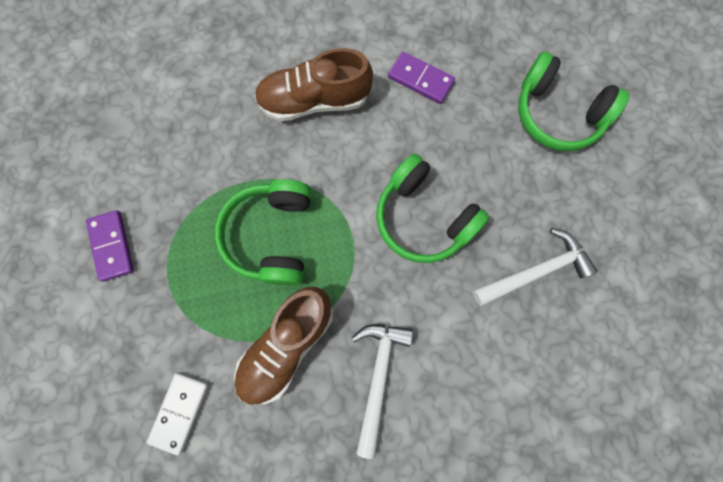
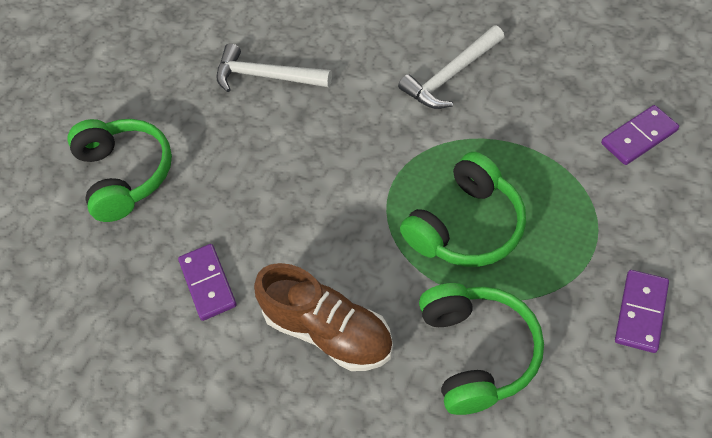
camera: 135 degrees left, 20 degrees down
white domino [147,373,208,455] -> purple domino [601,105,679,165]
brown shoe [234,287,333,405] -> none
green headphones [376,153,489,263] -> green headphones moved to [419,283,544,415]

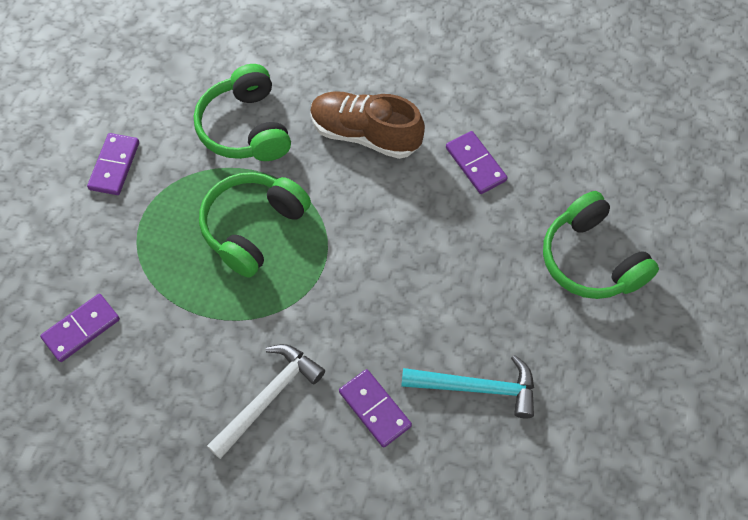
camera: 165 degrees right, 5 degrees up
white hammer [216,43,332,92] -> turquoise hammer [401,355,534,418]
none -> purple domino [339,369,412,448]

